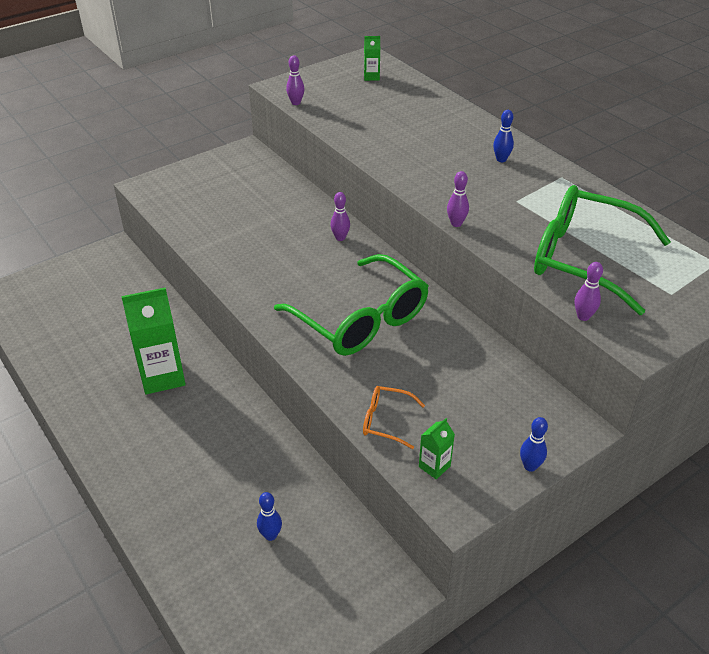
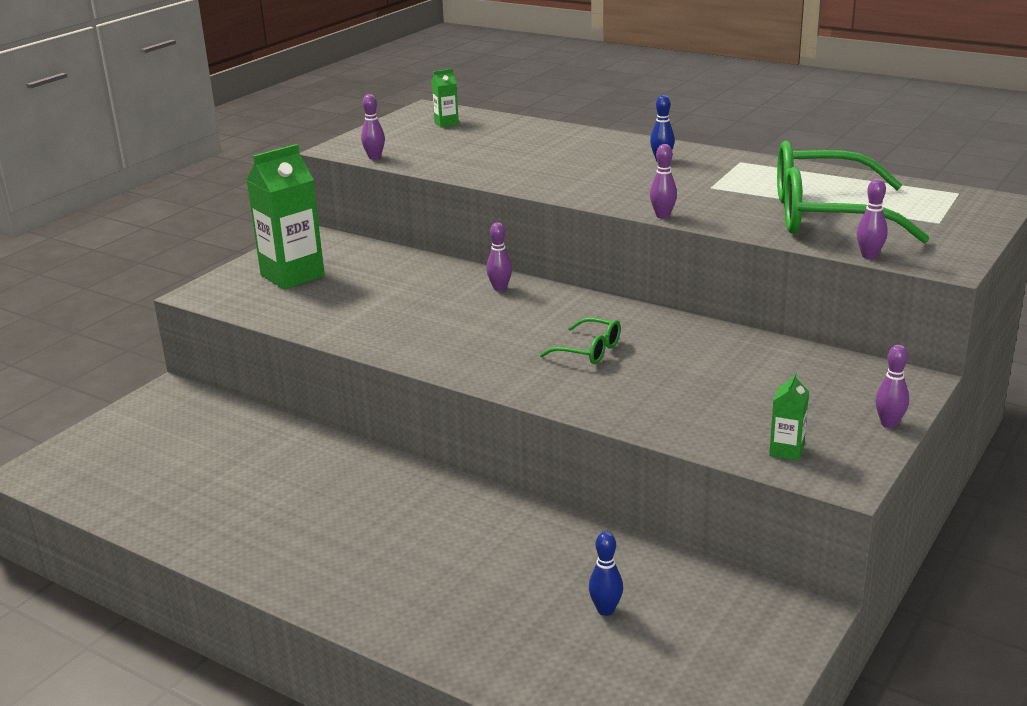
camera: 20 degrees left, 15 degrees down
green carton [121,287,186,394] -> green carton moved to [246,144,325,290]
green glasses [274,254,429,356] -> green glasses [540,318,621,364], size x0.44
orange glasses [363,386,425,449] -> none
blue bowling pin [520,417,548,472] -> purple bowling pin [875,345,909,428]

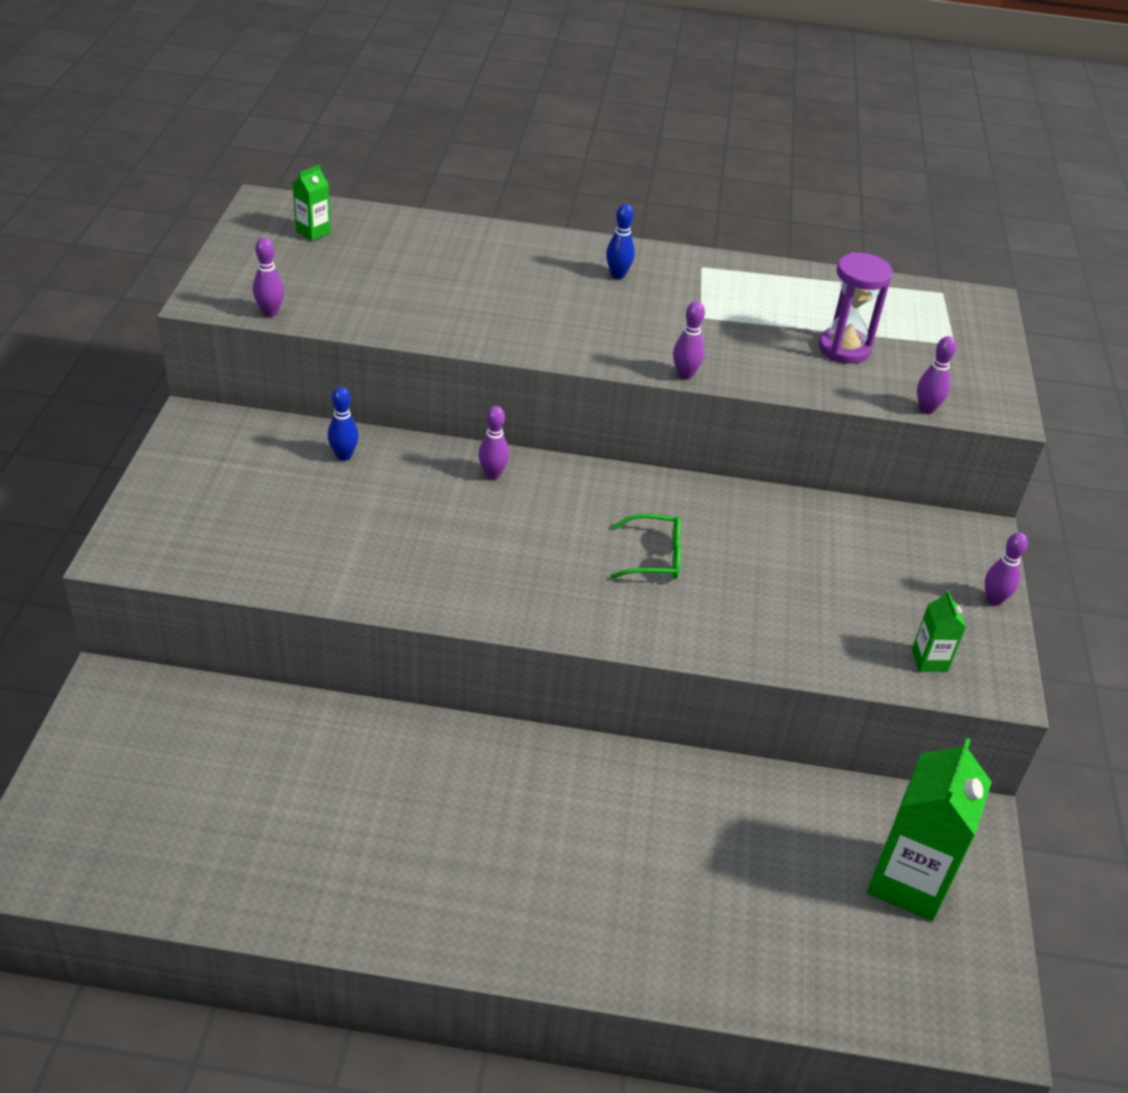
camera: 30 degrees left, 15 degrees up
green carton [246,144,325,290] -> green carton moved to [867,738,992,922]
blue bowling pin [589,532,623,616] -> blue bowling pin moved to [328,387,359,461]
green glasses [777,141,930,243] -> purple hourglass [819,252,893,364]

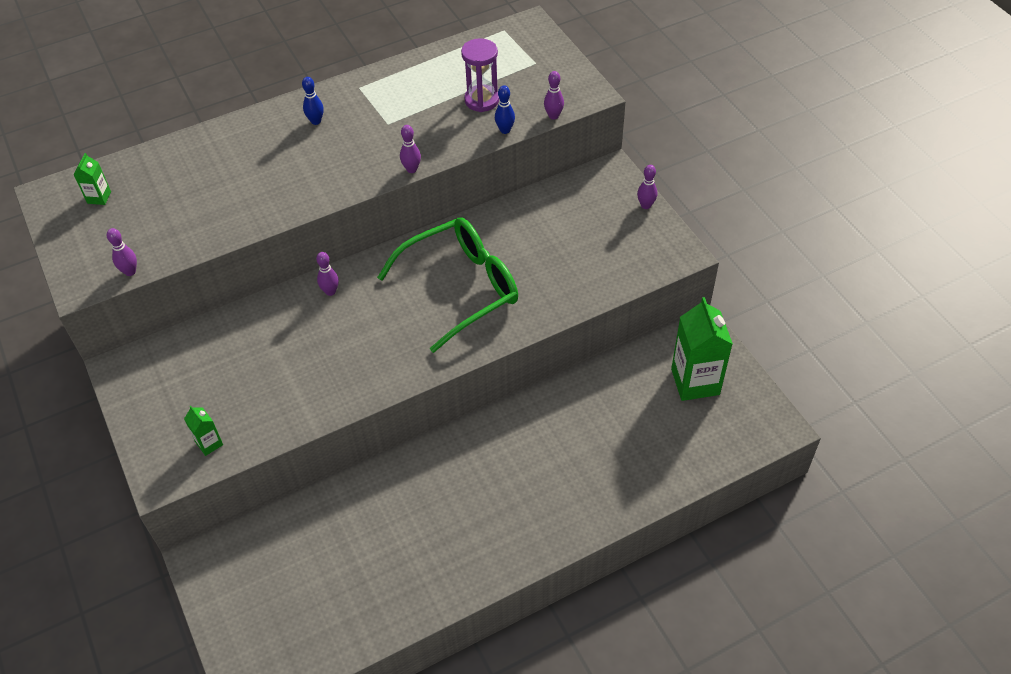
camera: 30 degrees left, 10 degrees up
blue bowling pin [328,387,359,461] -> blue bowling pin moved to [495,85,515,134]
green glasses [610,514,681,579] -> green glasses [377,218,518,353], size x2.28
green carton [912,591,966,672] -> green carton moved to [184,405,223,456]

